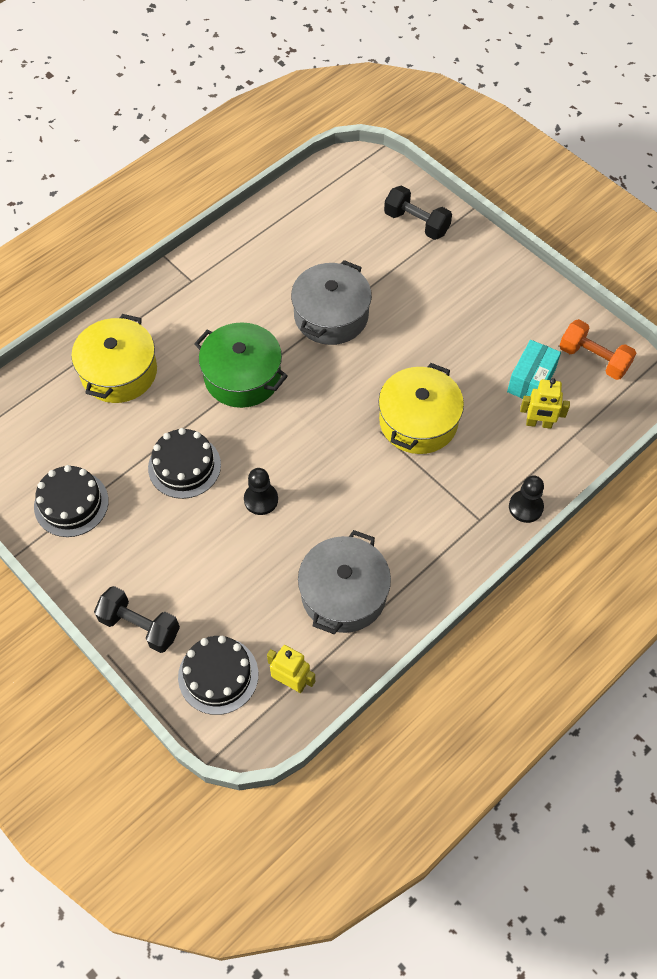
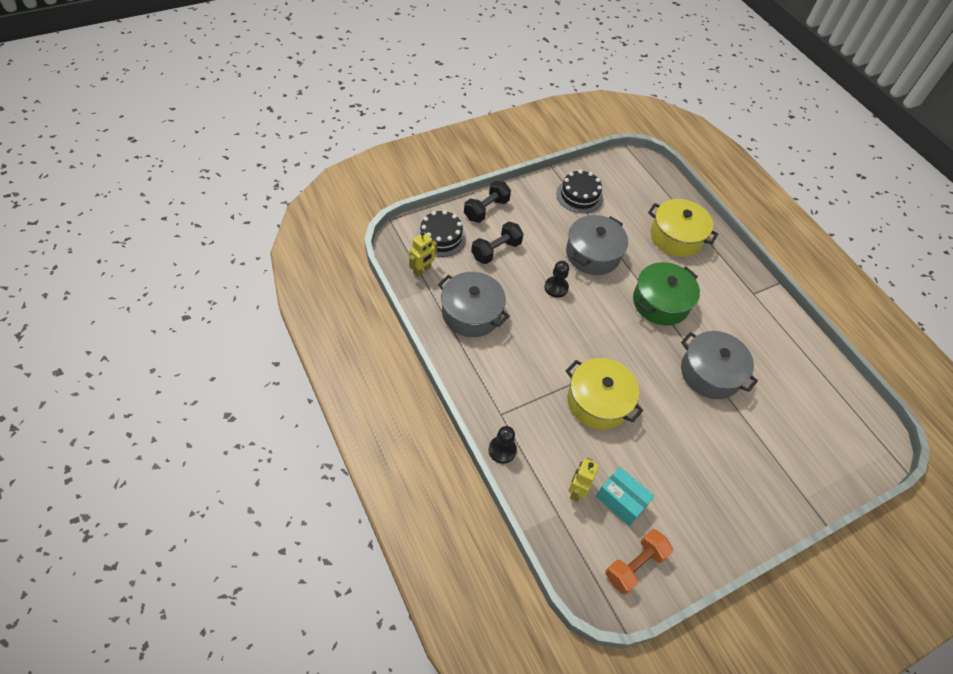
camera: 100 degrees right, 5 degrees down
black cake [148,428,221,499] -> grey pot [566,215,628,275]
black dumbbell [384,185,452,240] -> black dumbbell moved to [471,222,523,264]

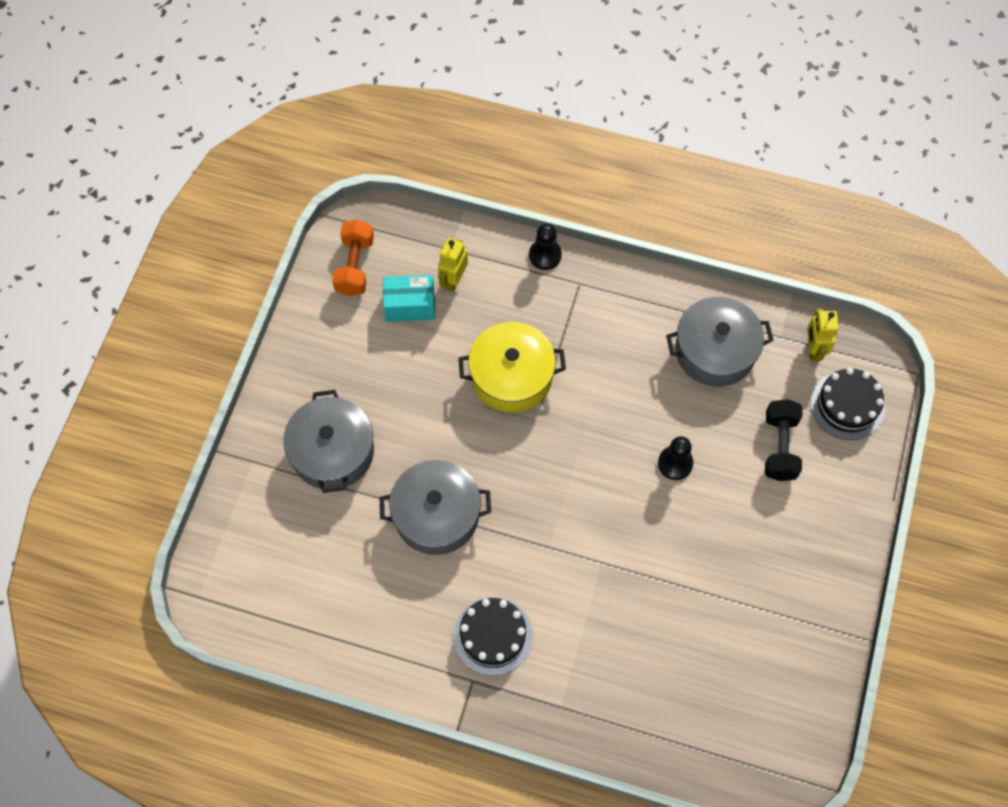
camera: 140 degrees right, 10 degrees up
black dumbbell [464,180,511,223] -> none
black cake [556,170,603,213] -> black cake moved to [453,597,533,676]
grey pot [566,215,628,275] -> grey pot moved to [283,390,374,493]
yellow robot [569,457,599,502] -> yellow robot turned 135 degrees counterclockwise [438,238,468,292]
green pot [633,262,700,326] -> none
yellow pot [648,199,718,257] -> none

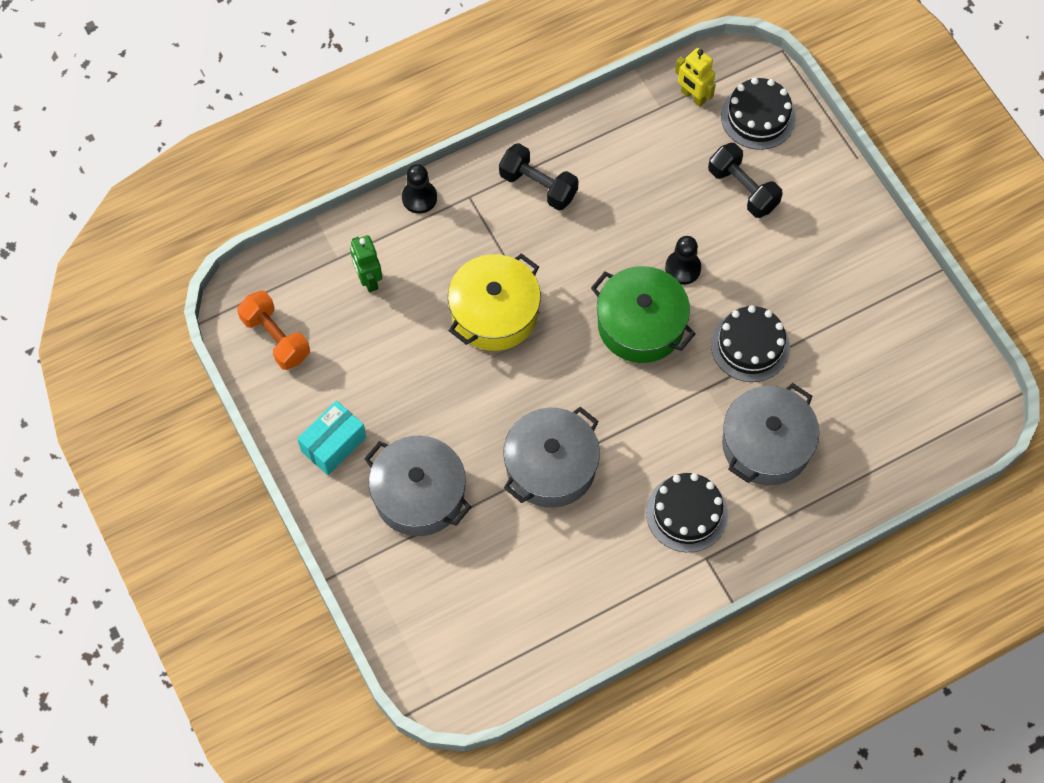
camera: 45 degrees left, 0 degrees up
turquoise box [383,275,435,322] -> turquoise box moved to [297,401,366,475]
yellow robot [438,238,468,292] -> green robot [350,235,382,292]
grey pot [666,297,774,387] -> grey pot moved to [722,383,820,485]
none -> black dumbbell [499,143,579,211]
none -> green pot [591,266,696,363]
none -> black cake [711,305,790,382]

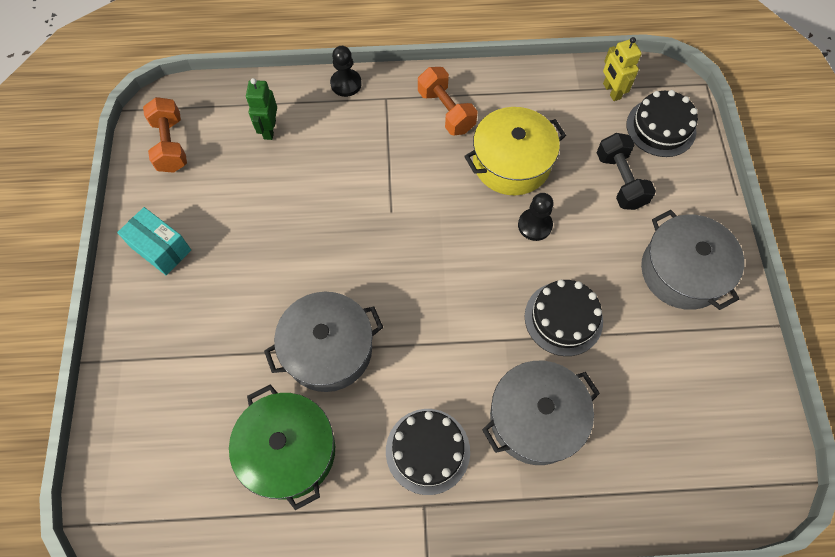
camera: 25 degrees right, 0 degrees up
turquoise box [297,401,366,475] -> turquoise box turned 60 degrees clockwise [117,207,191,275]
grey pot [364,436,471,536] -> grey pot moved to [641,210,744,310]
yellow pot [448,253,541,351] -> yellow pot moved to [464,107,566,195]
black dumbbell [499,143,579,211] -> orange dumbbell [418,67,477,135]
green pot [591,266,696,363] -> green pot moved to [229,384,335,510]

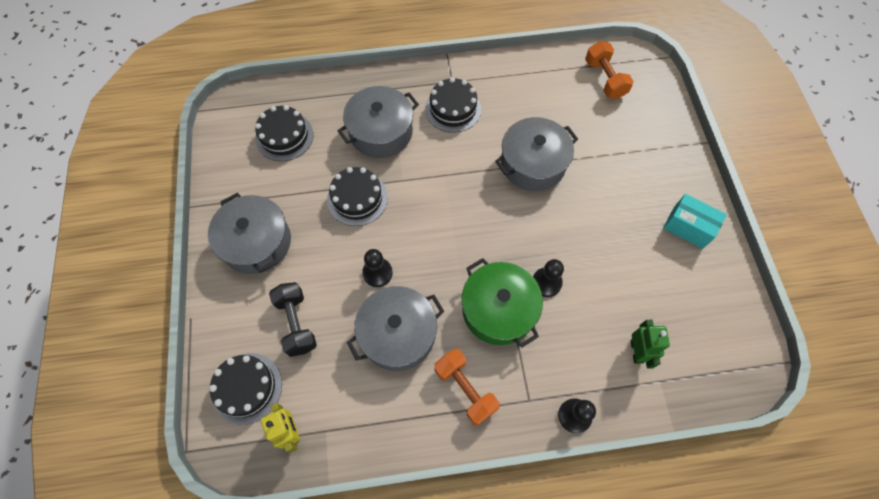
camera: 175 degrees right, 0 degrees up
orange dumbbell [143,97,187,173] -> orange dumbbell moved to [585,41,634,99]
green pot [229,384,335,510] -> green pot moved to [461,258,543,348]
yellow pot [464,107,566,195] -> grey pot [347,286,444,371]
none -> black cake [255,105,313,161]
none -> black pawn [533,259,564,297]

